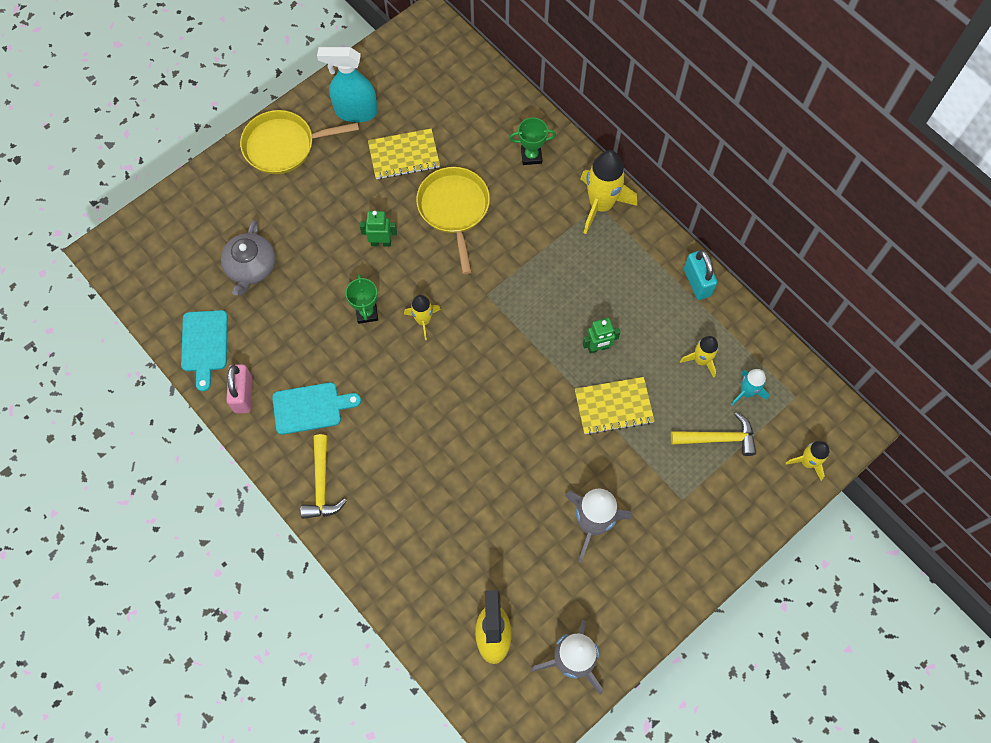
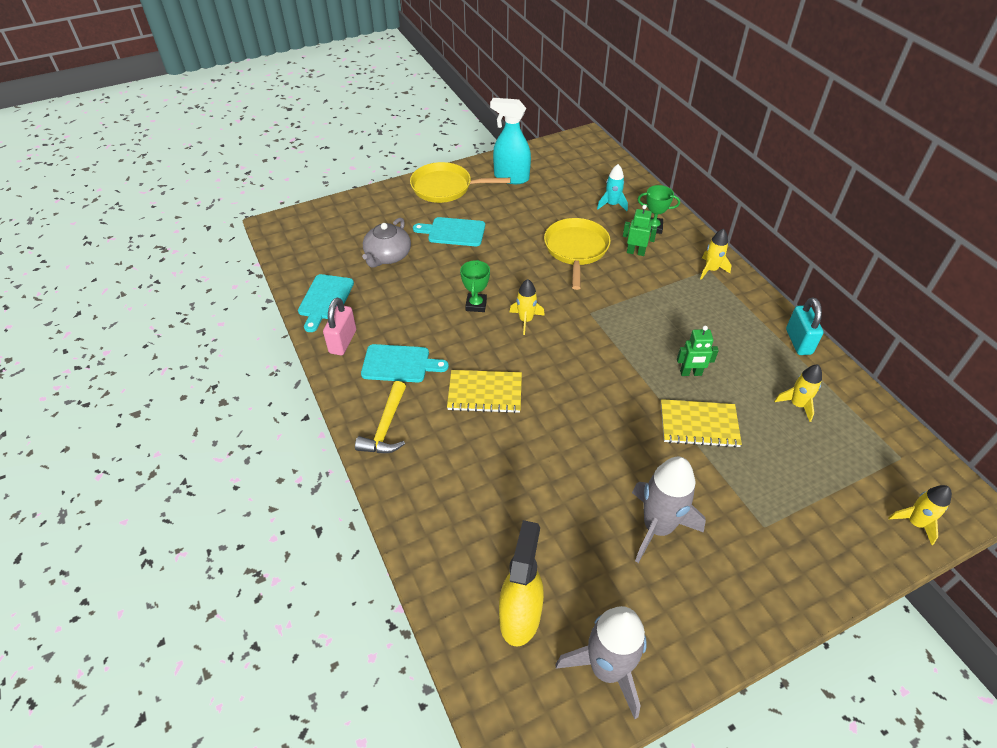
camera: 15 degrees right, 20 degrees down
green robot [360,211,397,247] -> green robot moved to [623,205,657,256]
yellow notebook [368,129,440,179] -> yellow notebook moved to [447,370,522,413]
yellow rocket [580,150,637,234] -> yellow rocket [700,229,731,280], size x0.56
yellow hammer [671,412,756,456] -> none
turquoise rocket [731,369,769,406] -> turquoise rocket moved to [597,164,628,211]
none -> turquoise cutting board [413,217,485,246]

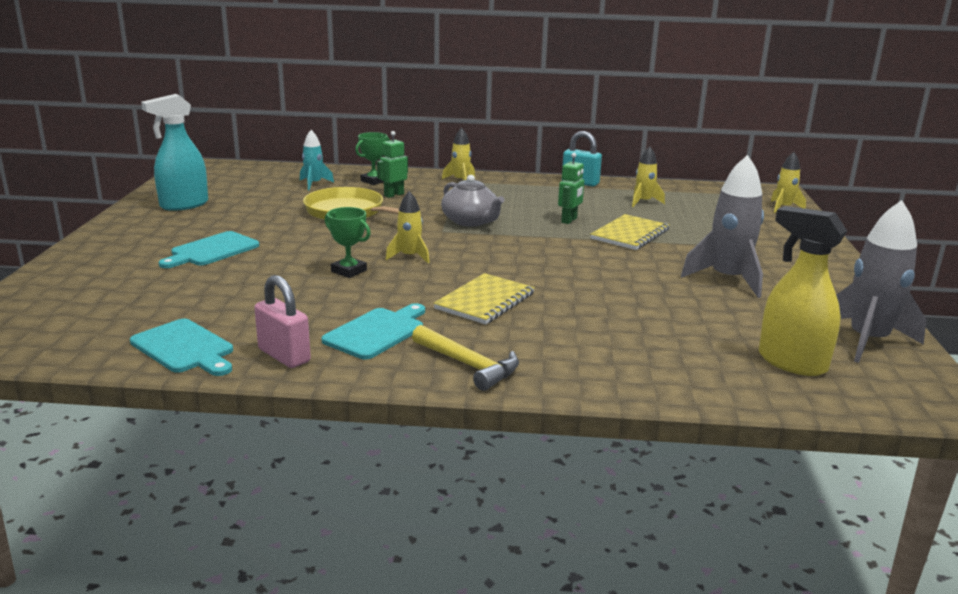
camera: 60 degrees left, 25 degrees down
grey teapot [362,217,411,268] -> grey teapot moved to [441,175,504,227]
yellow pan [410,162,511,203] -> none

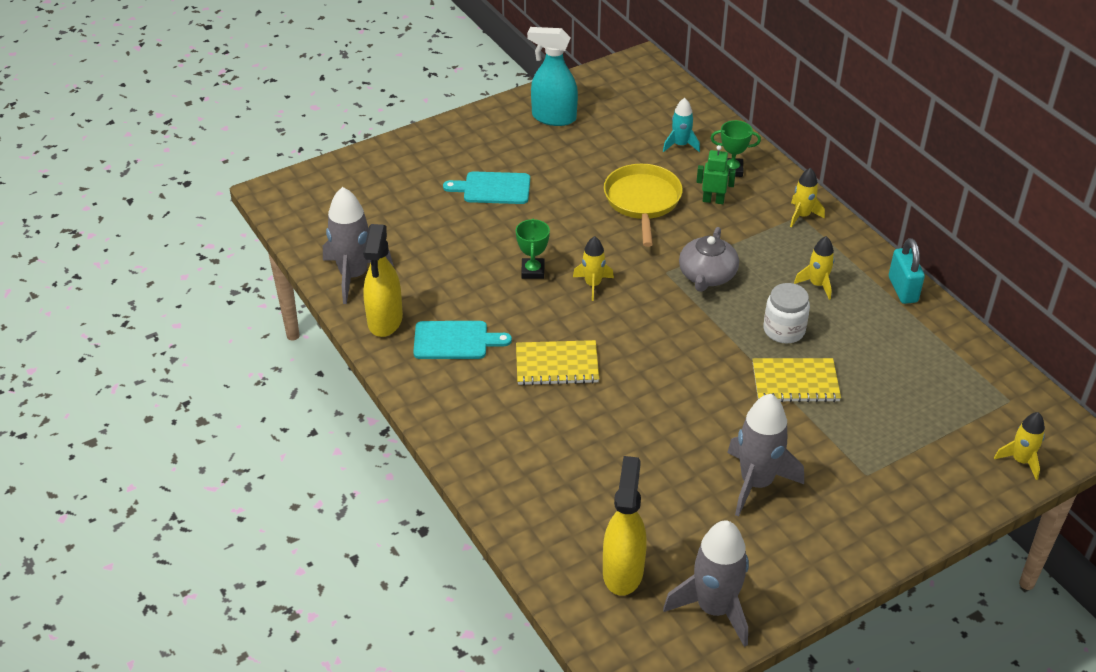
camera: 55 degrees right, 20 degrees up
turquoise cutting board [130,318,233,376] -> grey rocket [323,187,394,304]
pink padlock [254,275,311,368] -> yellow spray bottle [363,224,403,337]
yellow hammer [412,325,519,391] -> none
green robot [558,153,584,224] -> white jar [763,283,810,343]
yellow rocket [632,147,665,207] -> yellow rocket moved to [794,236,835,300]

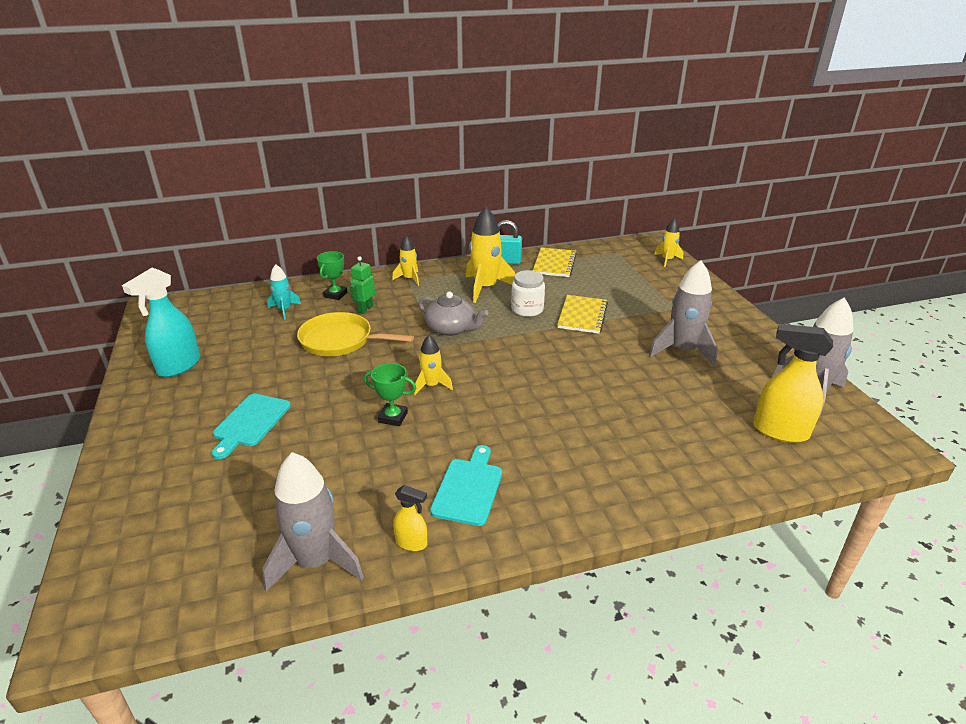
camera: 75 degrees left, 10 degrees down
yellow spray bottle [363,224,403,337] -> yellow spray bottle [393,485,427,551], size x0.52
yellow notebook [516,340,599,385] -> yellow notebook moved to [533,247,577,277]
yellow rocket [794,236,835,300] -> yellow rocket [466,207,515,303], size x1.78

